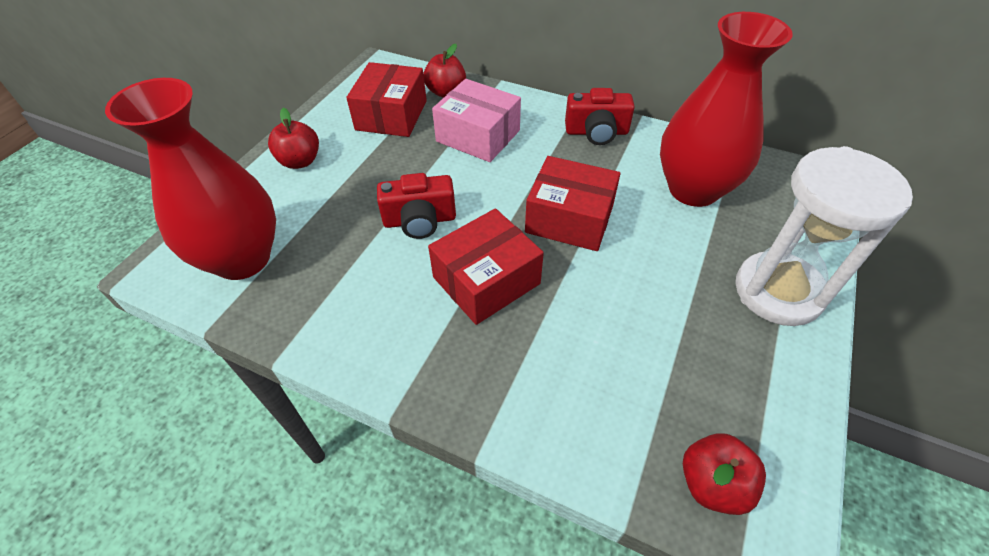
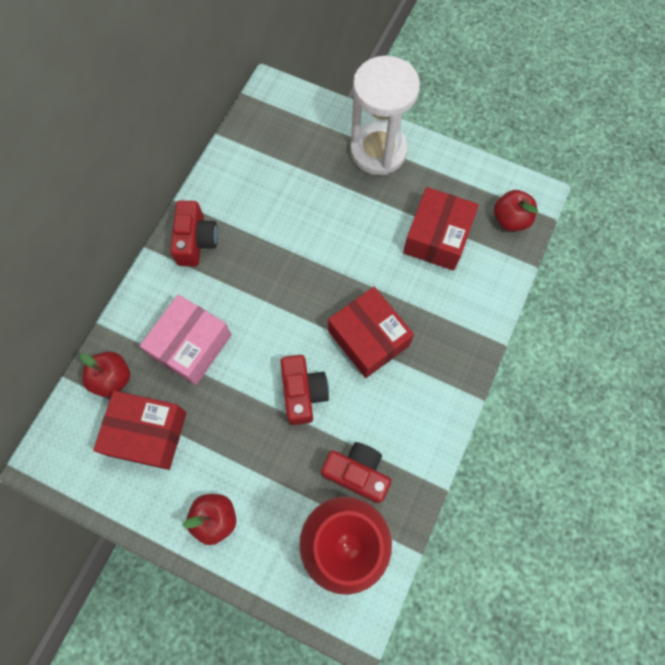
camera: 90 degrees left, 20 degrees up
red box [525,156,621,251] -> red box moved to [403,187,479,271]
red vase [660,12,793,207] -> none
none -> red camera [321,442,391,503]

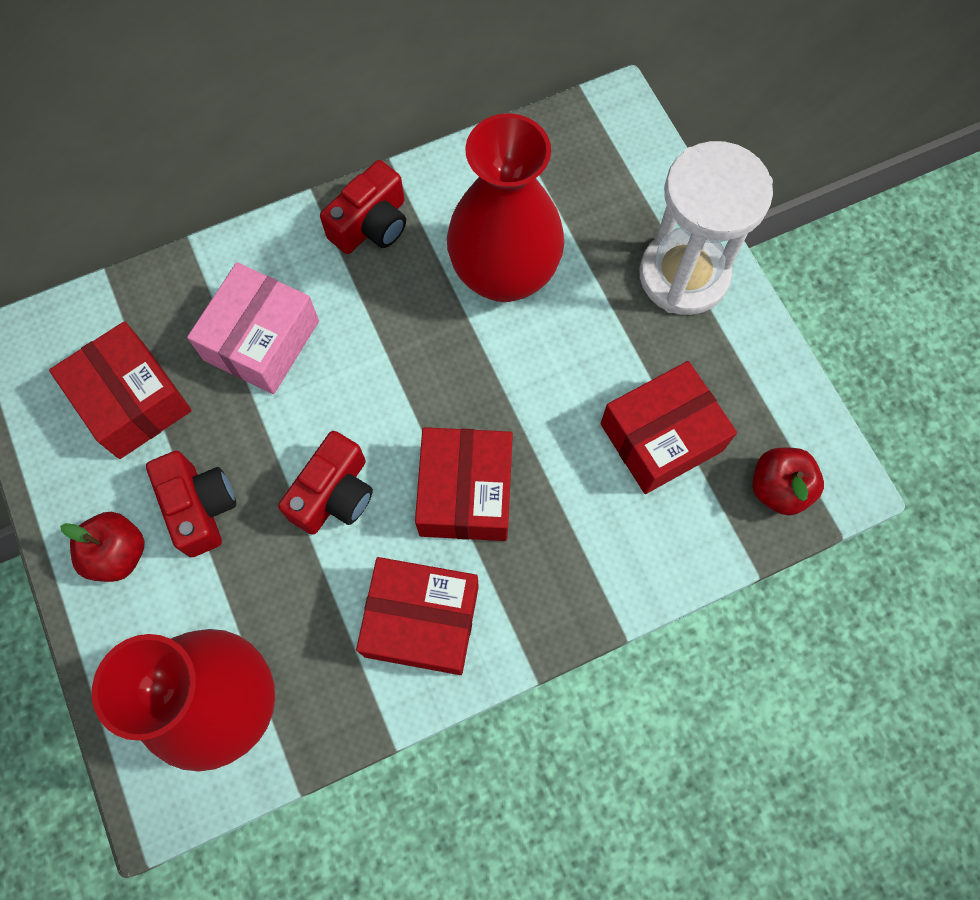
camera: 40 degrees right, 0 degrees up
red apple [80,352,130,397] -> none
pink box [140,294,232,385] -> pink box turned 45 degrees counterclockwise [187,262,319,394]
red camera [321,442,391,503] -> red camera moved to [146,451,236,557]
none -> red box [356,557,479,675]
none -> red vase [447,113,564,302]

